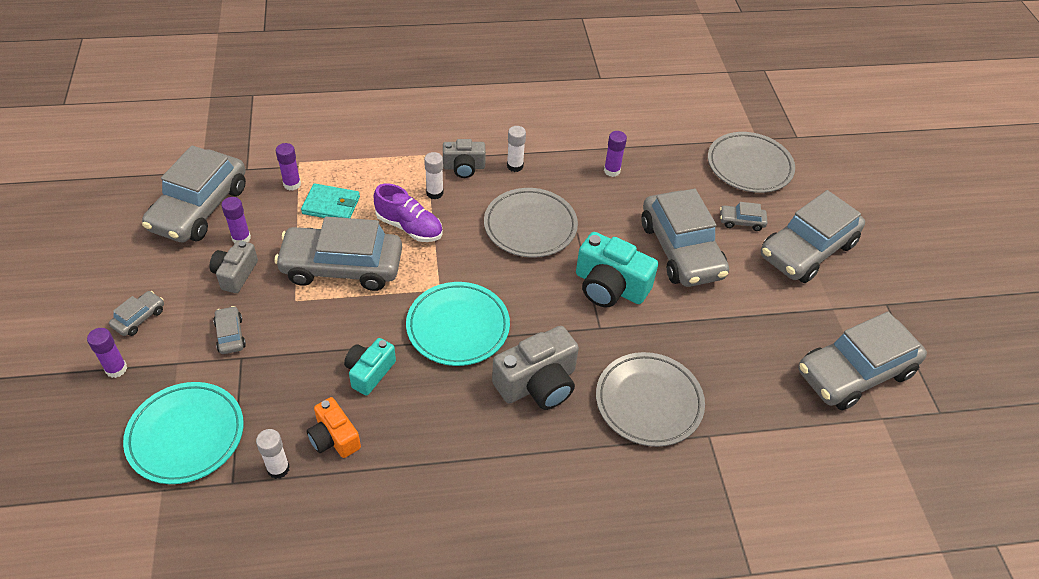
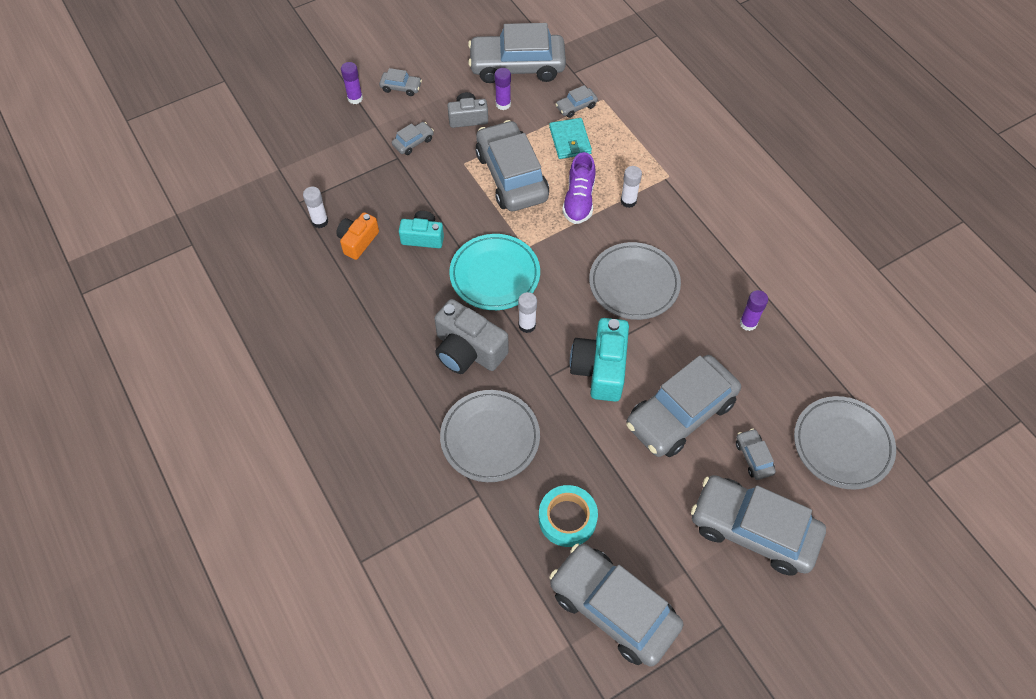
camera: 70 degrees right, 10 degrees up
turquoise plate [123,382,244,484] -> none
purple glue stick [276,143,301,190] -> grey car [556,85,598,118]
grey camera [443,139,486,178] -> none
white glue stick [507,126,526,172] -> white glue stick moved to [518,292,537,333]
none -> turquoise tape [539,485,598,547]

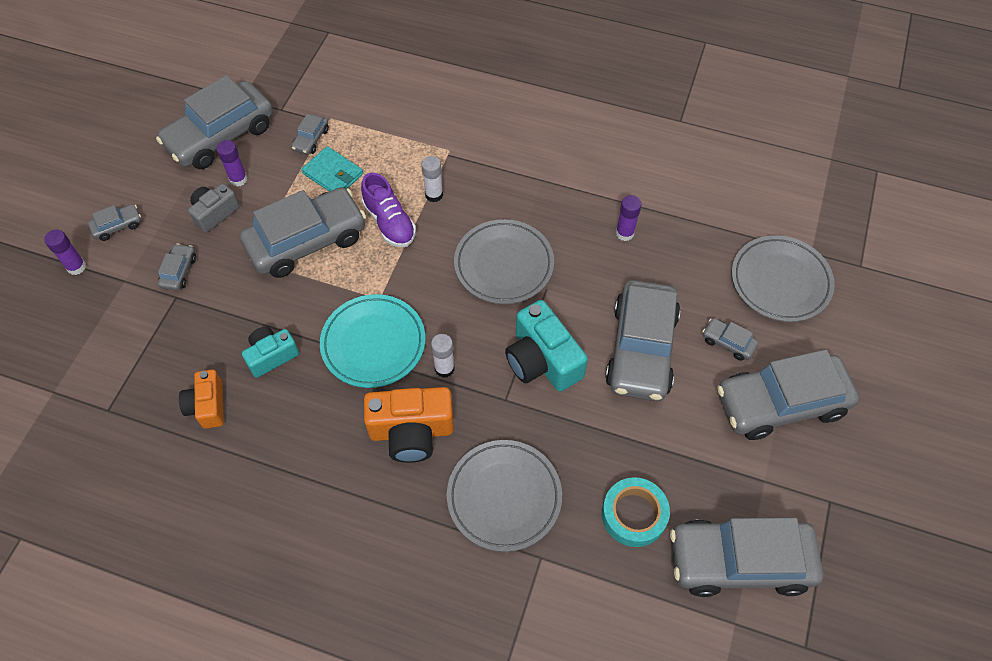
camera: 40 degrees left, 0 degrees up
white glue stick [303,187,328,228] -> none
grey camera [434,299,509,374] -> orange camera [364,387,454,463]
grey car [475,120,549,211] -> grey car turned 120 degrees clockwise [240,187,366,278]

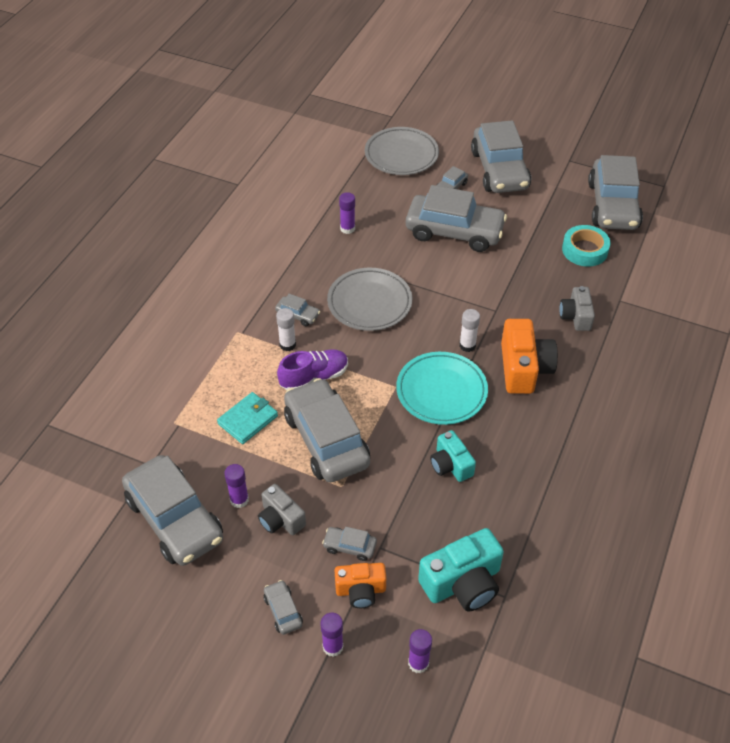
camera: 85 degrees left, 10 degrees down
orange camera [179,369,224,429] -> orange camera moved to [335,563,386,608]
grey car [291,114,329,155] -> grey car moved to [275,294,320,326]
grey plate [447,440,562,552] -> grey camera [559,286,595,331]
turquoise camera [505,300,588,392] -> turquoise camera moved to [418,528,504,611]
none -> purple glue stick [408,629,432,673]

